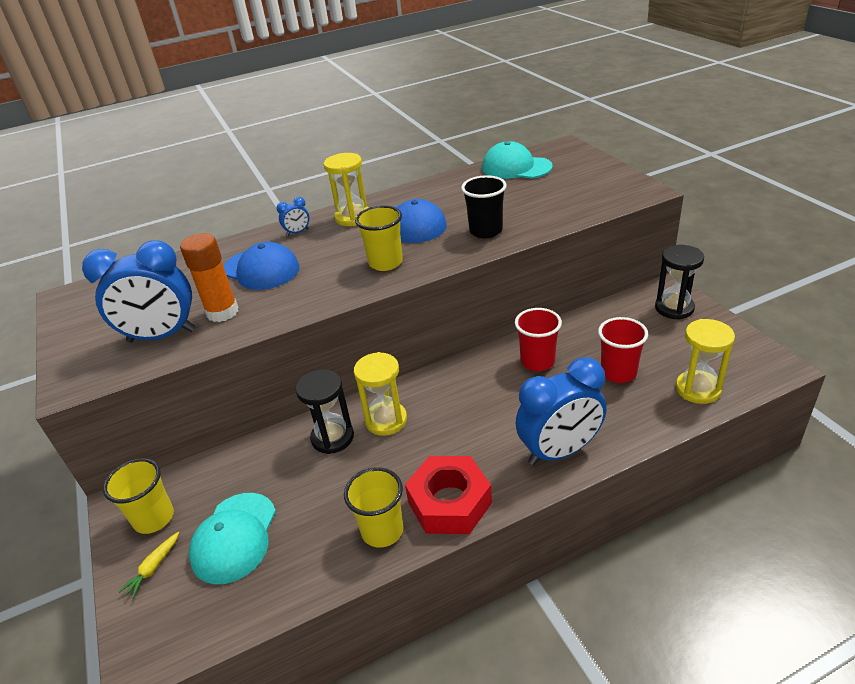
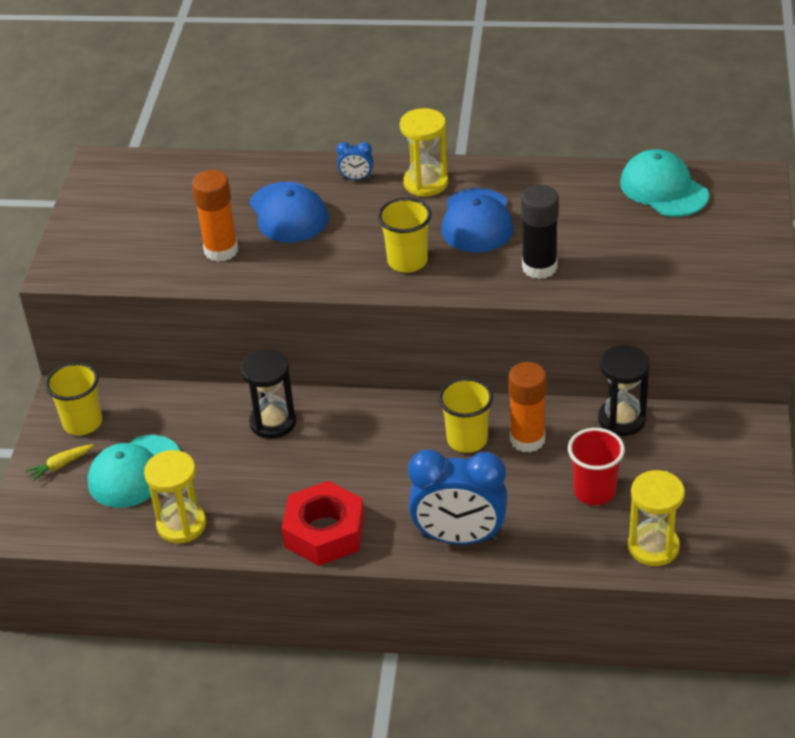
camera: 30 degrees right, 5 degrees up
blue clock [82,240,195,343] -> none
yellow cup [344,467,403,548] -> yellow cup moved to [438,378,493,453]
yellow hourglass [354,352,407,436] -> yellow hourglass moved to [144,450,206,543]
black cup [461,175,507,238] -> black glue stick [521,185,559,279]
red cup [515,308,562,371] -> orange glue stick [508,362,547,452]
black hourglass [655,245,704,320] -> black hourglass moved to [598,345,650,436]

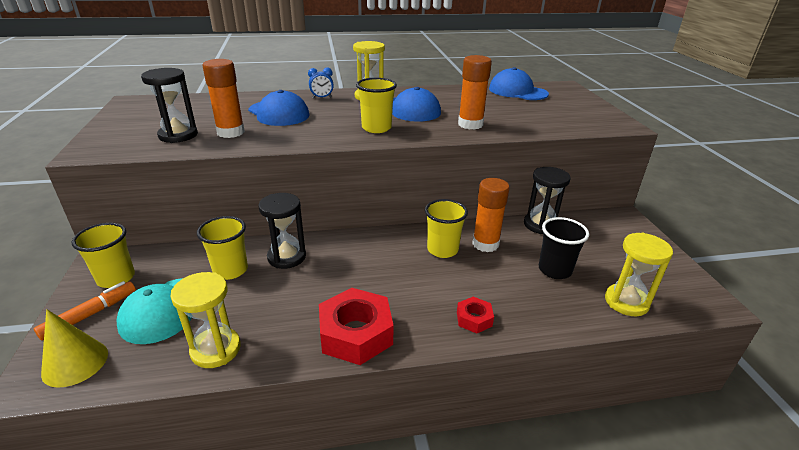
camera: 20 degrees left, 10 degrees down
yellow carrot [25,444,94,482] -> orange marker [34,281,136,341]
blue clock [408,449,507,544] -> red nut [457,297,494,333]
black glue stick [521,185,559,279] -> orange glue stick [458,55,492,130]
red cup [568,428,625,505] -> black cup [539,217,589,279]
turquoise cap [620,149,709,217] -> blue cap [489,67,549,100]
none -> yellow cone [41,309,108,388]
none -> black hourglass [141,68,198,143]
none -> yellow cup [197,216,248,280]

